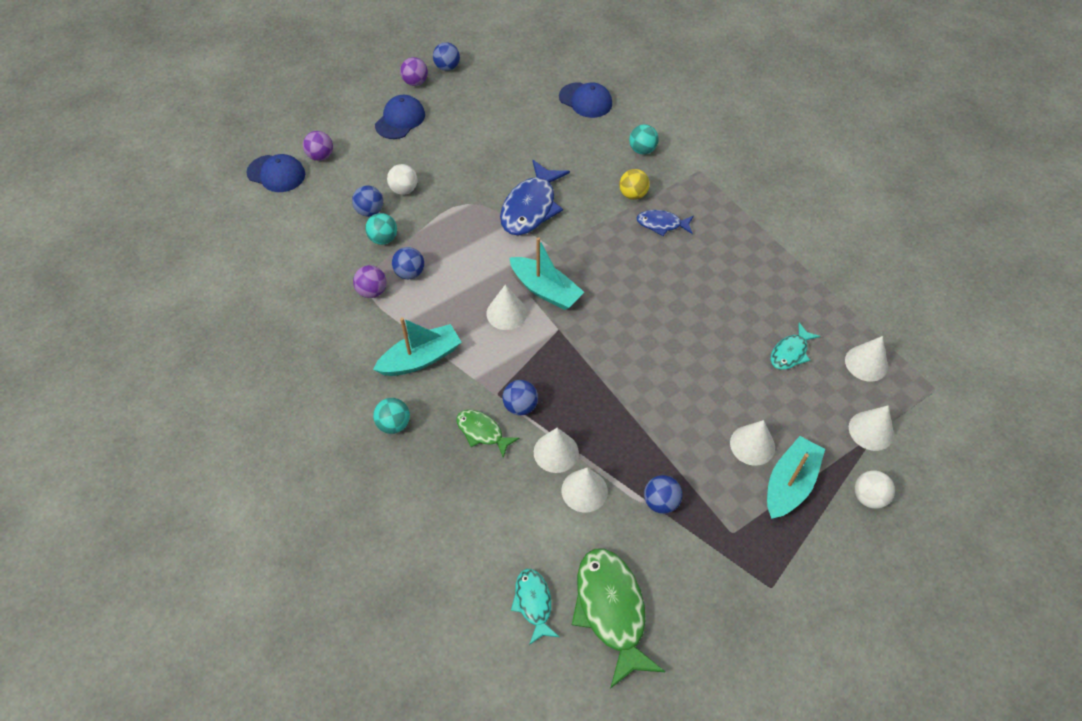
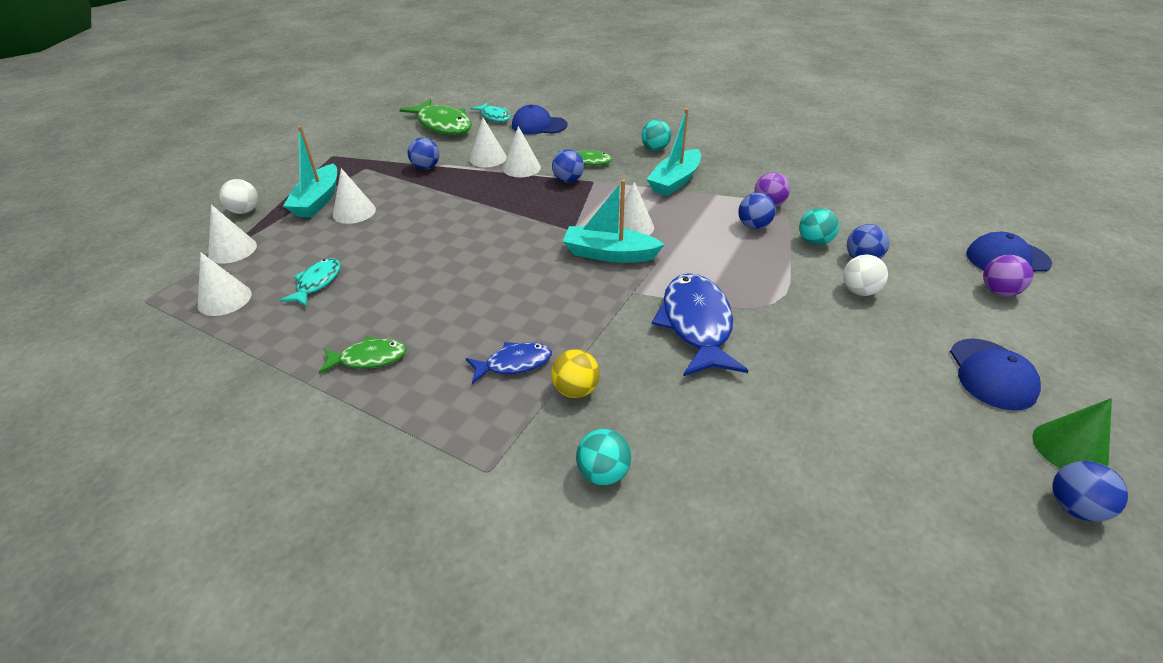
camera: 155 degrees right, 15 degrees down
purple ball [400,57,428,86] -> green cone [1032,398,1112,469]
blue cap [559,83,612,118] -> blue cap moved to [512,105,567,134]
none -> green fish [319,336,407,374]

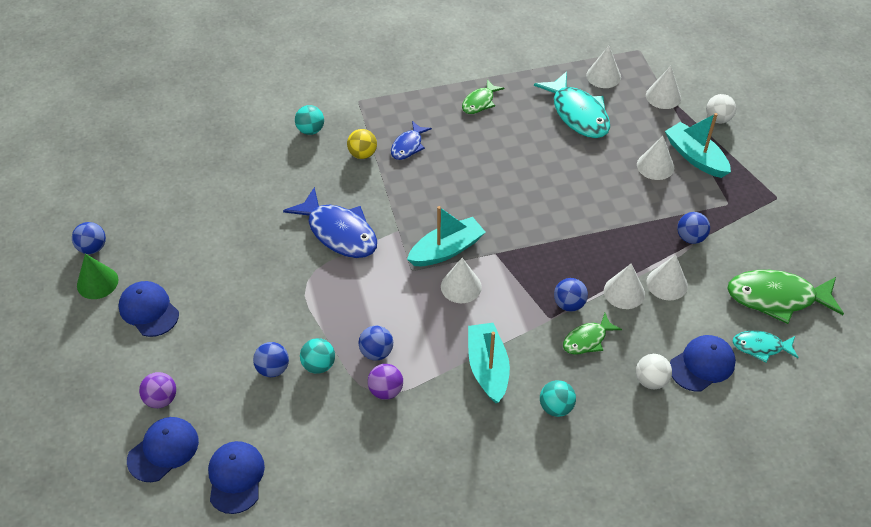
camera: 135 degrees right, 10 degrees up
turquoise fish [280,258,340,307] -> turquoise fish [534,71,610,138], size x1.81
white ball [843,254,888,296] -> white ball moved to [636,354,672,389]
none -> blue cap [208,441,265,514]

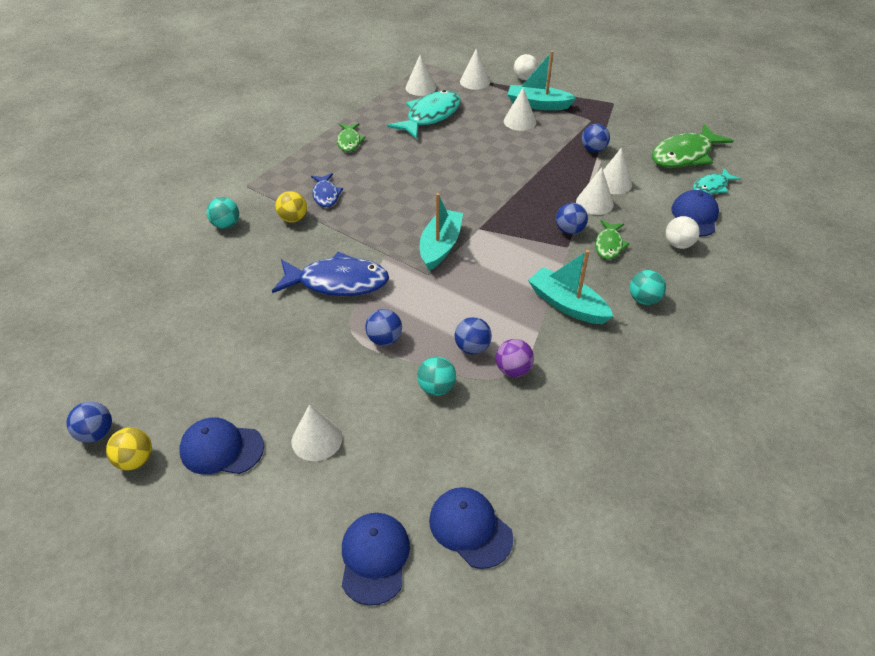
camera: 40 degrees left, 5 degrees down
green cone [77,254,118,299] -> yellow ball [106,428,152,470]
purple ball [139,372,176,408] -> none
blue ball [253,342,289,377] -> blue ball moved to [365,309,402,346]
white cone [441,258,482,303] -> white cone moved to [292,404,342,461]
turquoise fish [534,71,610,138] -> turquoise fish turned 75 degrees counterclockwise [387,90,461,139]

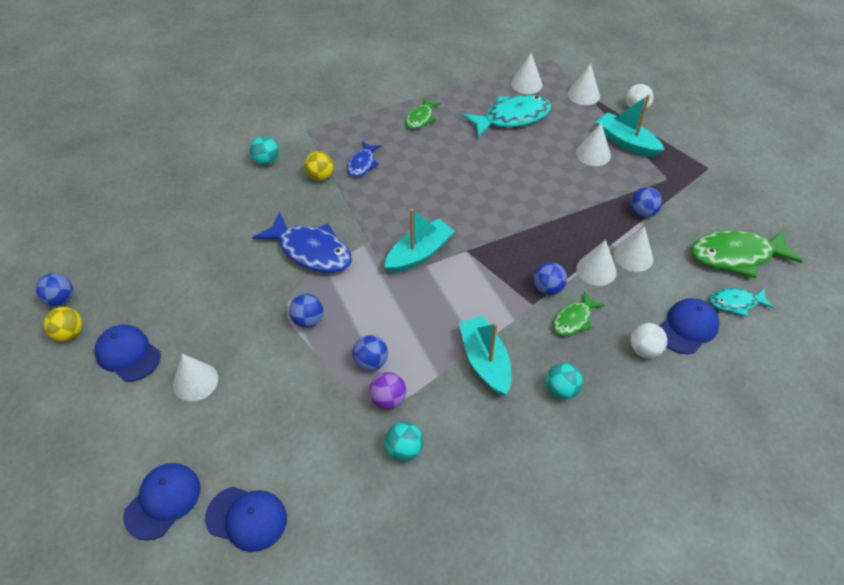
camera: 30 degrees right, 5 degrees up
turquoise ball [417,357,456,396] -> turquoise ball moved to [385,422,424,461]
blue cap [429,487,513,569] -> blue cap turned 120 degrees clockwise [205,487,287,552]

